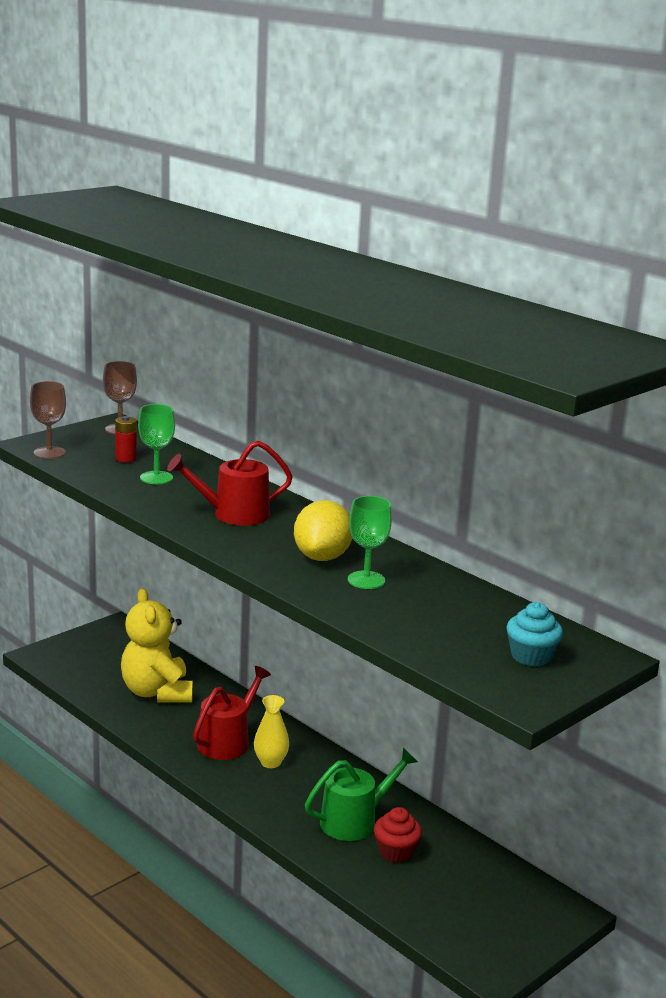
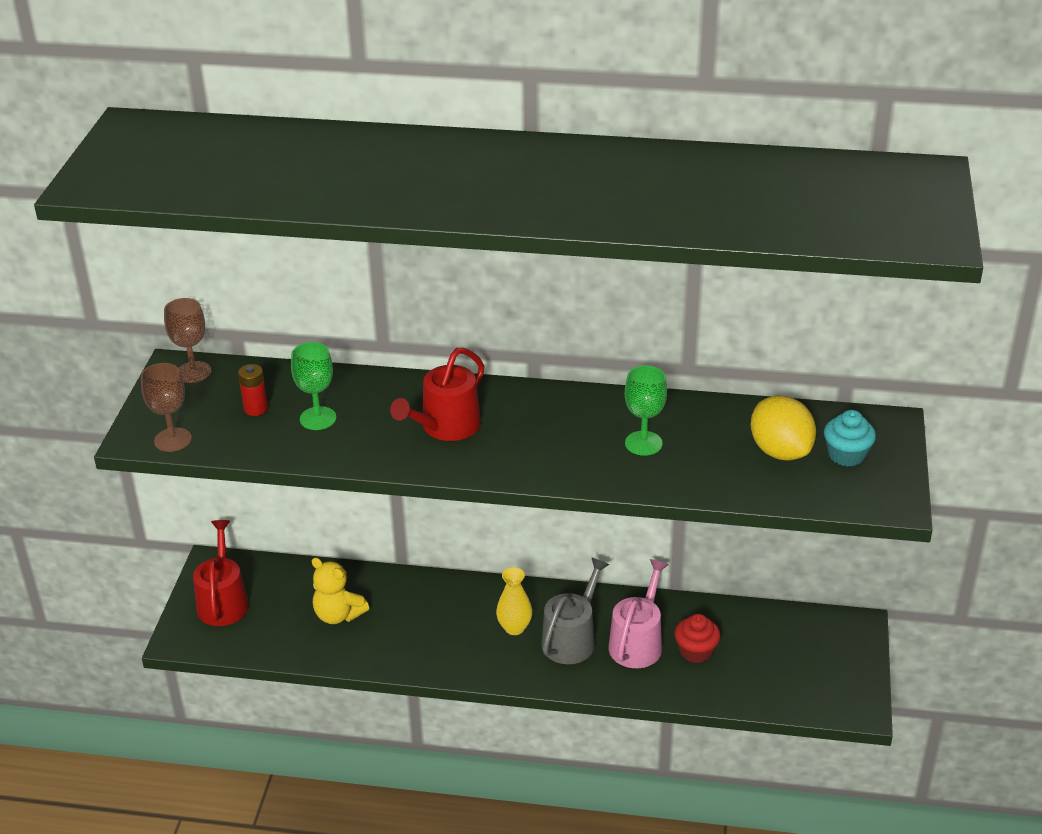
camera: 35 degrees left, 15 degrees up
yellow teddy bear [121,588,193,703] -> yellow teddy bear [312,557,369,624], size x0.65
red watering can [193,666,271,760] -> red watering can moved to [193,520,249,626]
yellow lemon [294,500,352,561] -> yellow lemon moved to [750,395,816,460]
green watering can [305,748,418,841] -> pink watering can [609,559,669,668]
none -> grey watering can [541,557,610,664]

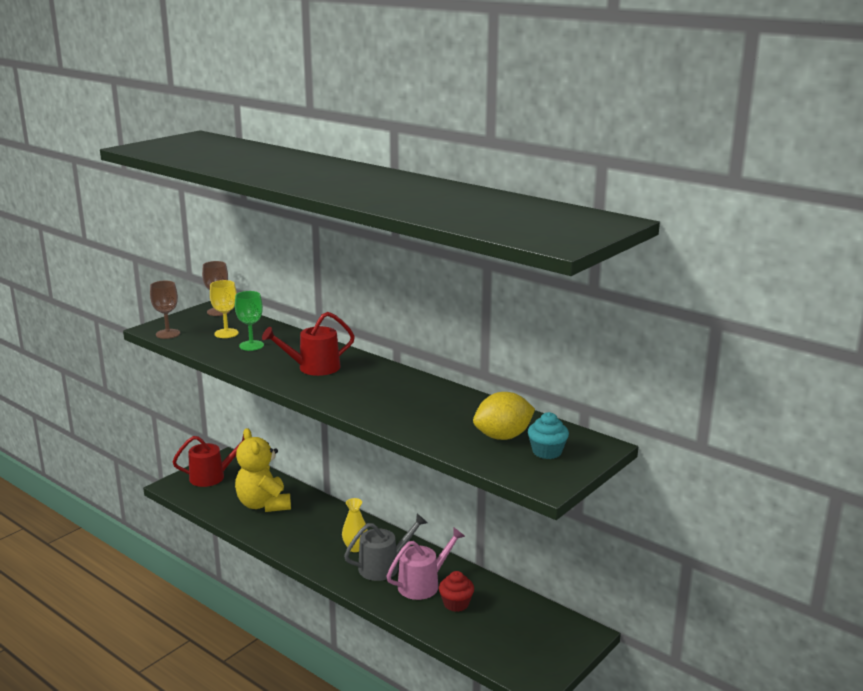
camera: 30 degrees right, 15 degrees down
red watering can [193,520,249,626] -> red watering can turned 45 degrees clockwise [173,436,245,487]
red battery [238,364,268,416] -> yellow goblet [210,280,239,338]
yellow teddy bear [312,557,369,624] -> yellow teddy bear [235,428,291,512], size x1.53
green goblet [625,366,667,456] -> none
yellow lemon [750,395,816,460] -> yellow lemon turned 60 degrees clockwise [473,392,535,440]

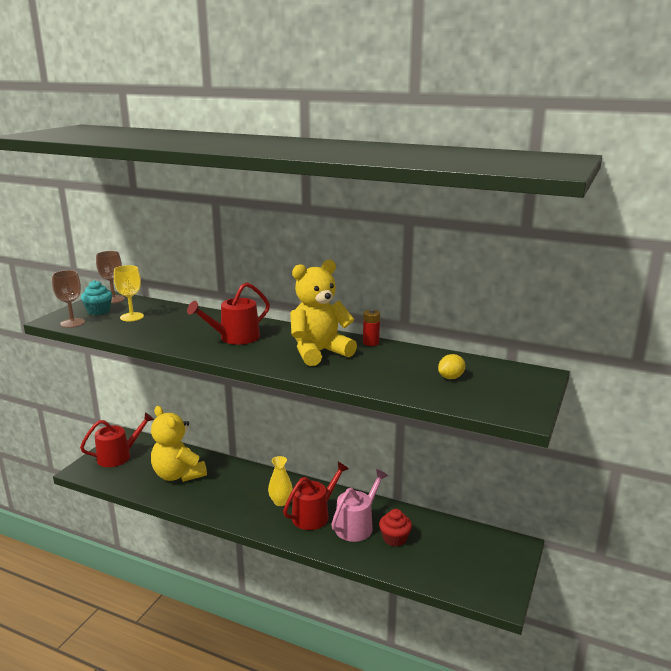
camera: 15 degrees left, 0 degrees up
green goblet [235,291,264,351] -> none
grey watering can [344,514,427,581] -> red watering can [283,462,349,530]
yellow lemon [473,392,535,440] -> yellow lemon [438,354,465,379], size x0.55
turquoise cupcake [528,412,569,459] -> turquoise cupcake moved to [81,280,112,315]
none -> yellow teddy bear [290,260,357,366]
none -> red battery [363,309,380,346]

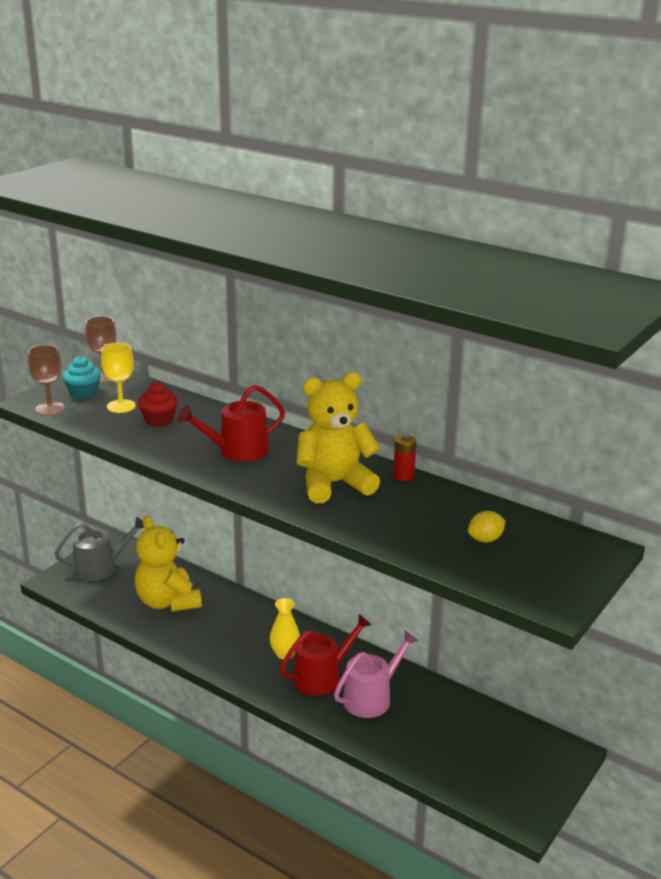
camera: 10 degrees right, 5 degrees up
red watering can [80,412,154,467] -> grey watering can [54,517,144,581]
red cupcake [379,509,412,547] -> red cupcake moved to [138,382,178,427]

